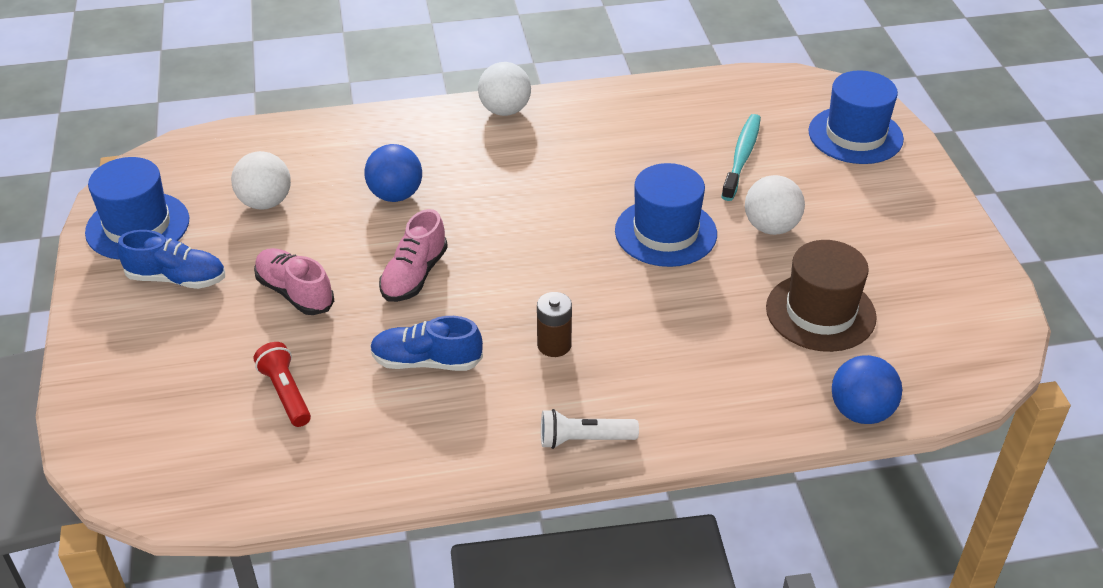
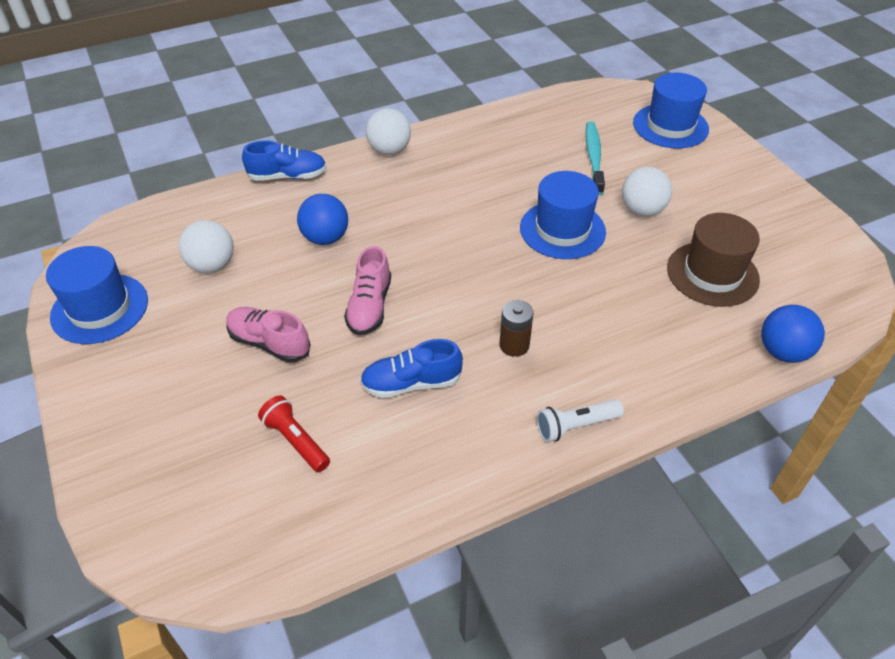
camera: 15 degrees left, 5 degrees up
blue shoe [117,230,225,289] -> blue shoe moved to [242,140,327,181]

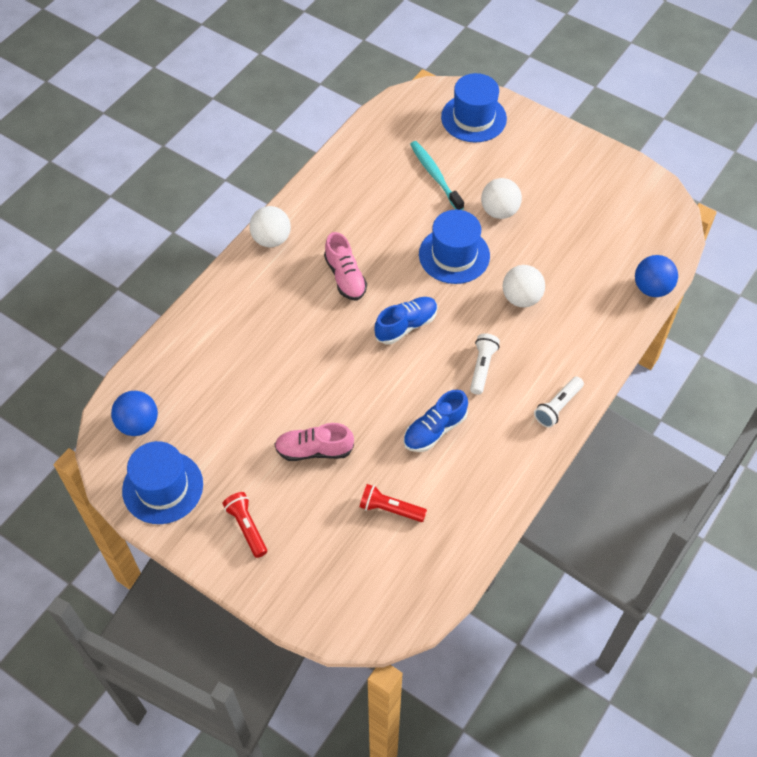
camera: 30 degrees left, 10 degrees up
white ball [179,220,234,273] -> white ball moved to [503,265,545,307]
blue shoe [242,140,327,181] -> blue shoe moved to [374,297,438,344]
blue ball [297,194,348,245] -> blue ball moved to [111,391,158,436]
pink shoe [344,246,391,335] -> pink shoe moved to [324,232,367,300]
brown battery [500,300,533,357] -> white flashlight [470,333,500,395]
brown hat [667,213,760,307] -> none
none -> red flashlight [223,492,267,558]

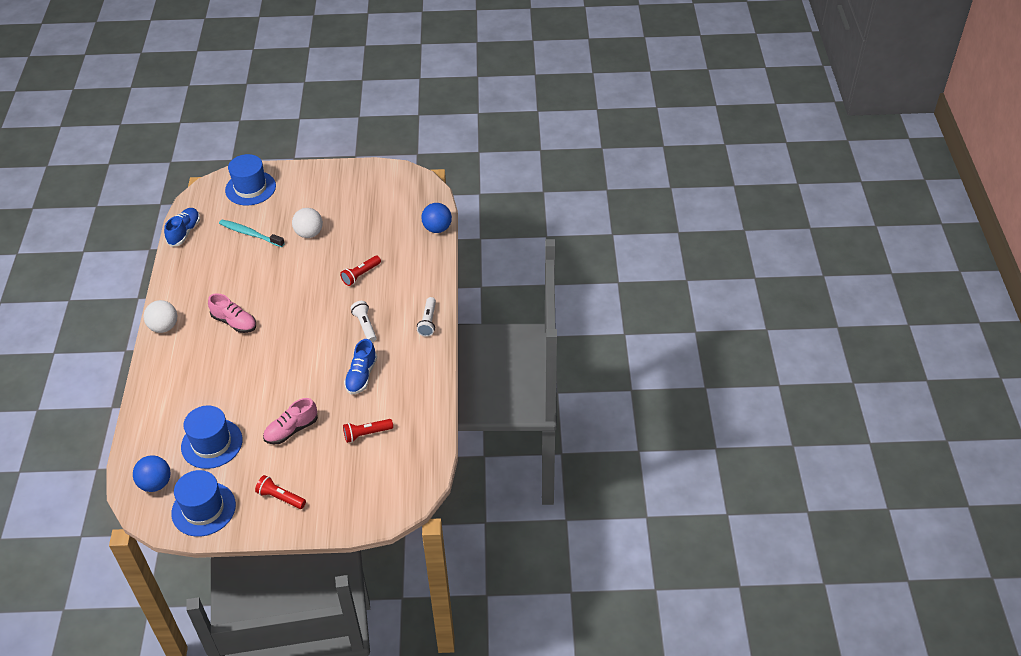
camera: 35 degrees left, 10 degrees down
blue shoe [374,297,438,344] -> blue shoe moved to [164,208,200,247]
blue hat [419,210,490,284] -> blue hat moved to [181,405,243,469]
white ball [503,265,545,307] -> red flashlight [340,256,381,286]

